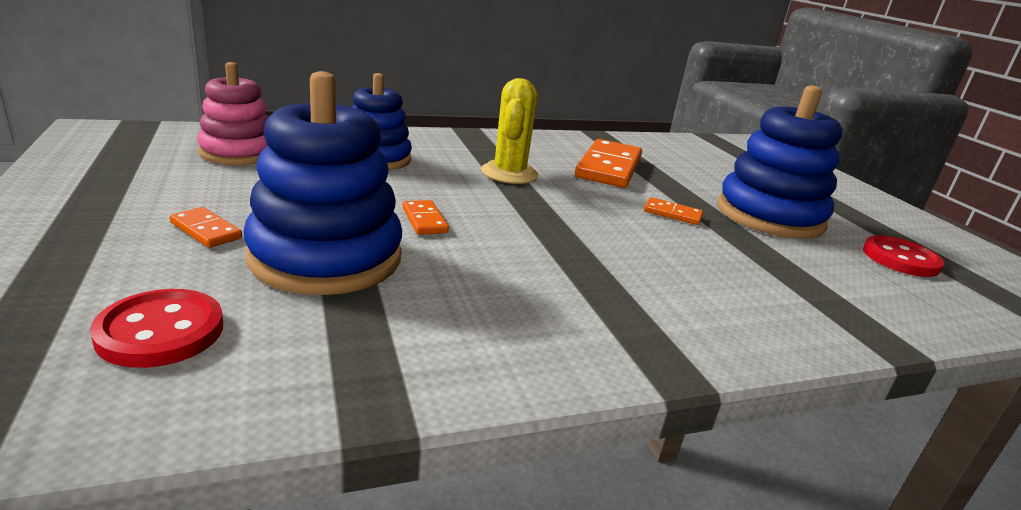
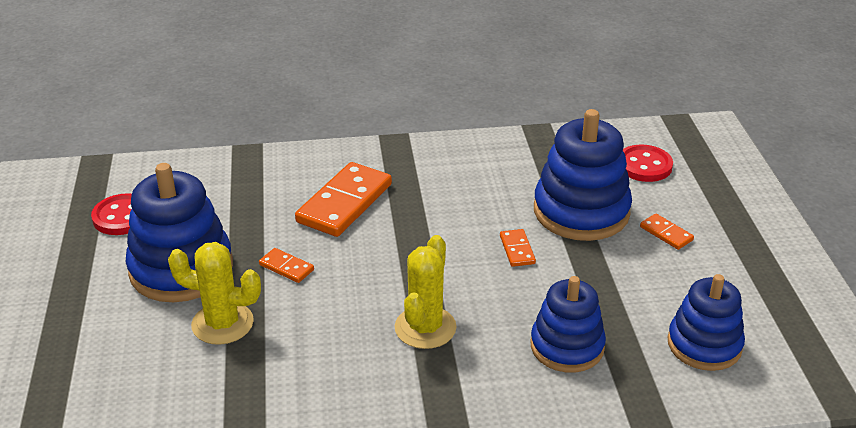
camera: 165 degrees left, 10 degrees up
pink stacking toy [197,62,268,165] -> blue stacking toy [668,274,745,371]
orange domino [575,139,642,188] -> orange domino moved to [295,162,392,237]
none -> yellow cactus [168,242,261,345]

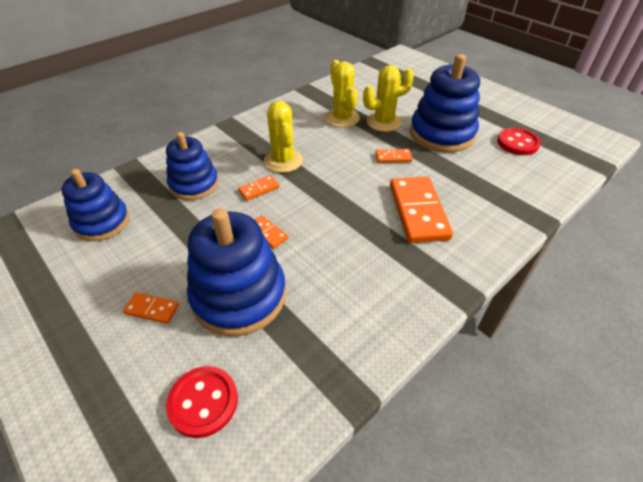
camera: 145 degrees right, 10 degrees up
none -> orange domino [238,175,280,201]
none -> yellow cactus [325,60,360,128]

